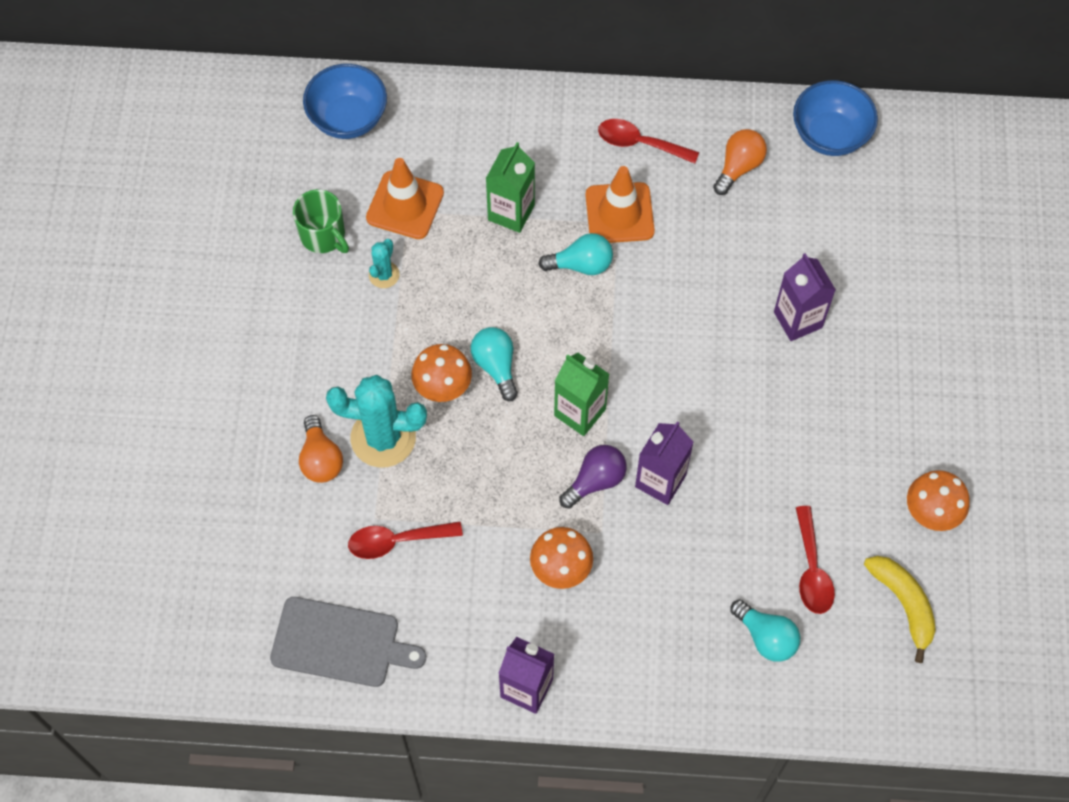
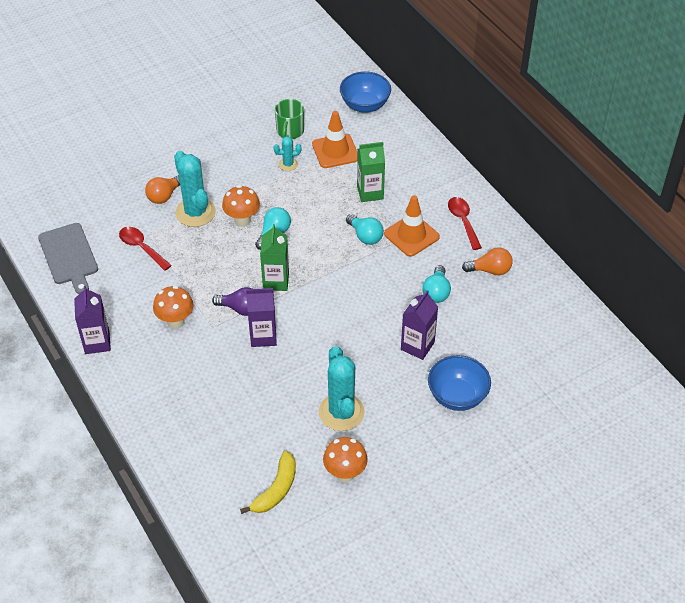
camera: 55 degrees right, 15 degrees down
turquoise light bulb [730,600,800,662] -> turquoise light bulb moved to [422,265,451,303]
blue bowl [793,80,878,156] -> blue bowl moved to [428,355,491,411]
red spoon [796,506,835,614] -> none
none -> turquoise cactus [319,346,365,431]

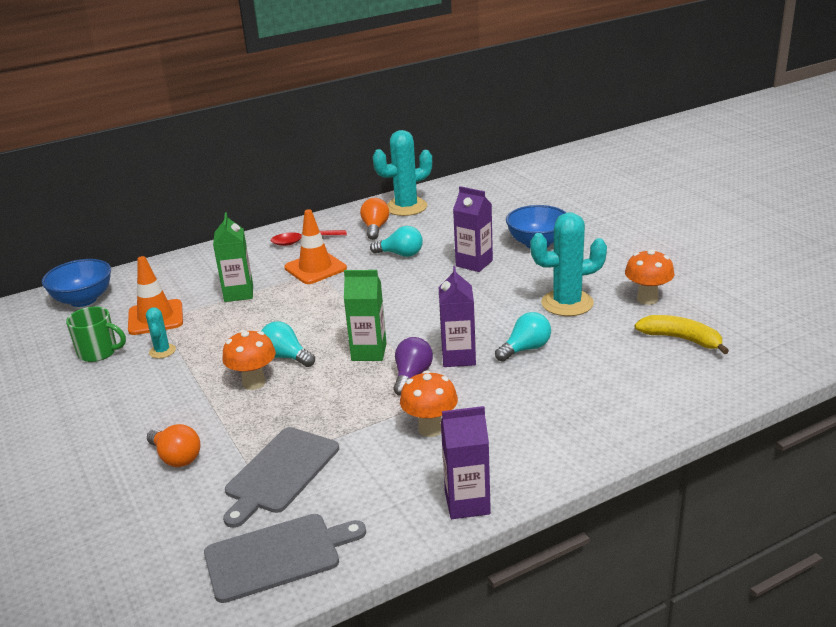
camera: 85 degrees left, 20 degrees down
red spoon [119,227,172,271] -> grey cutting board [223,427,339,528]
turquoise cactus [174,151,216,227] -> turquoise cactus moved to [373,130,432,216]
turquoise light bulb [346,214,384,245] -> turquoise light bulb moved to [495,312,551,362]

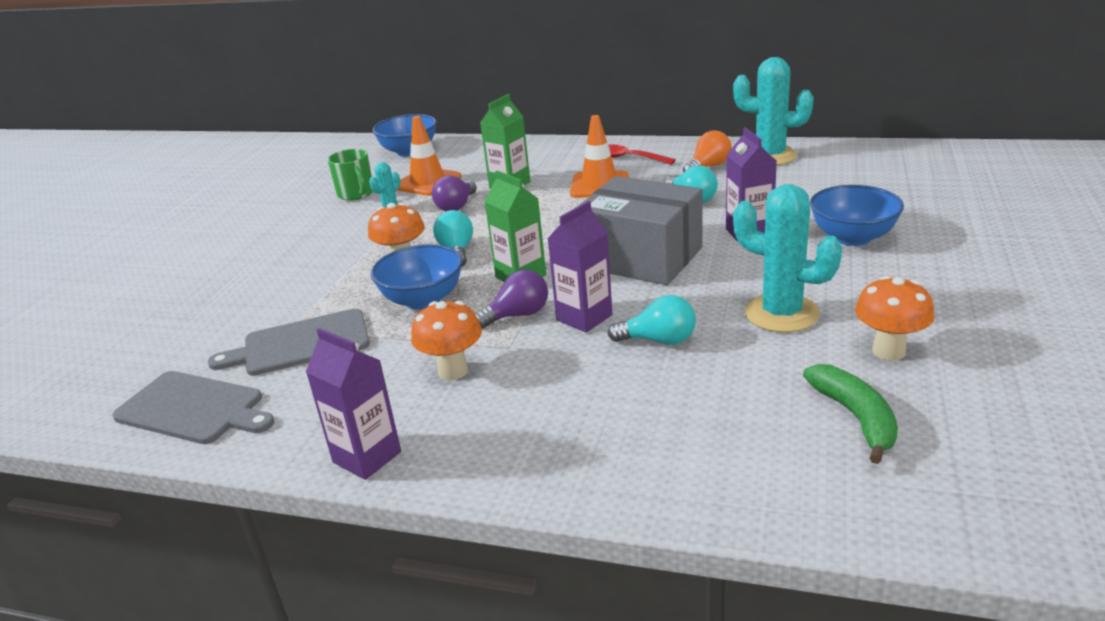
camera: 45 degrees right, 0 degrees up
orange light bulb [147,424,200,467] -> none
yellow banana [634,315,729,354] -> green banana [803,364,898,464]
none -> blue bowl [371,244,463,310]
none -> purple light bulb [432,175,477,211]
none -> grey box [577,176,702,285]

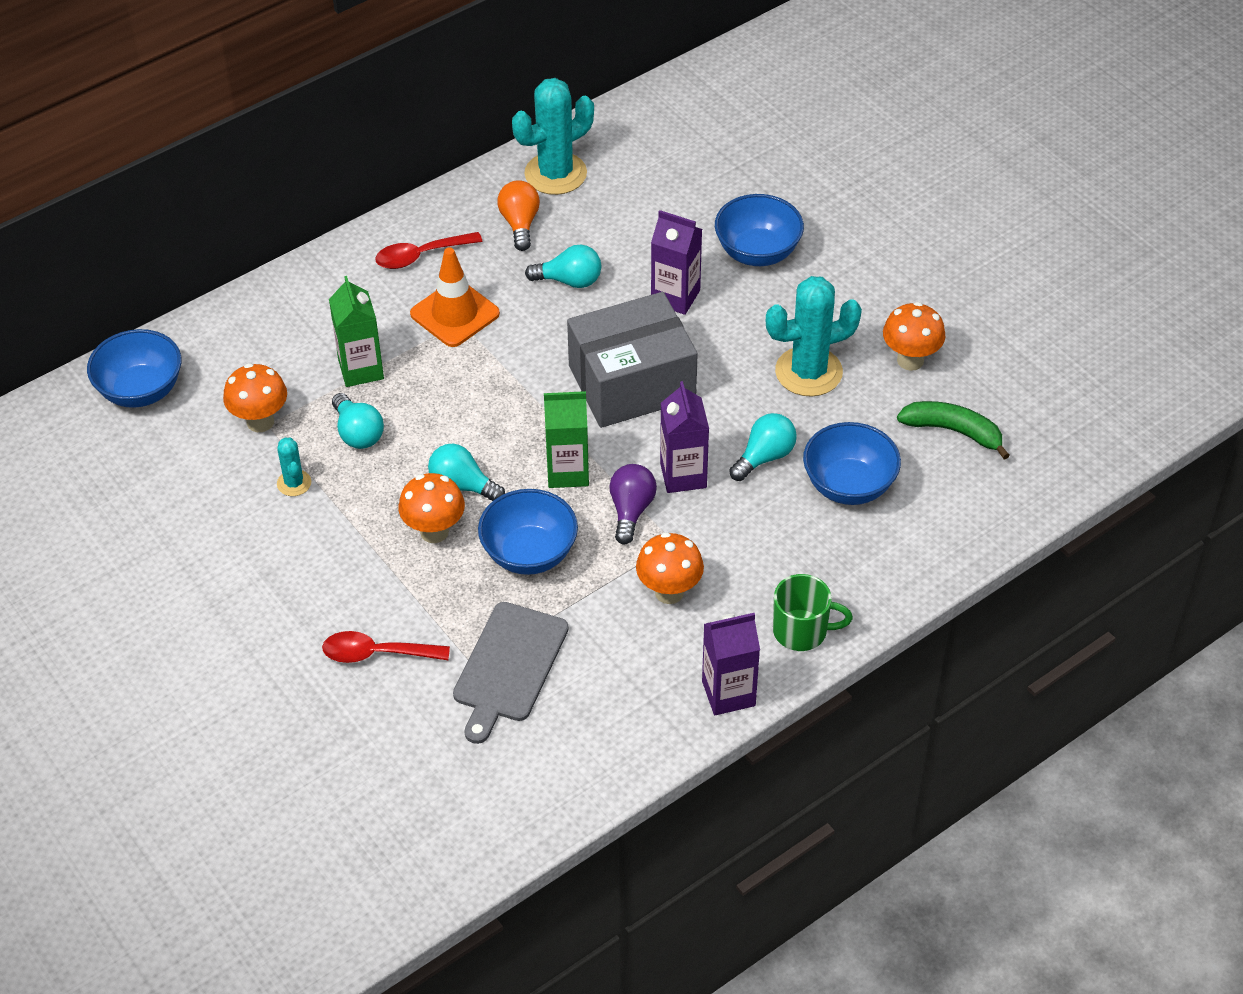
camera: 55 degrees left, 20 degrees up
grey cutting board [112,371,274,444] -> none
green mug [328,149,373,201] -> green mug moved to [773,574,853,651]
orange traffic cone [397,116,461,196] -> orange mushroom [223,363,287,432]
purple light bulb [432,175,477,211] -> turquoise light bulb [332,393,384,449]
none -> red spoon [322,631,450,663]
none -> blue bowl [803,422,901,505]

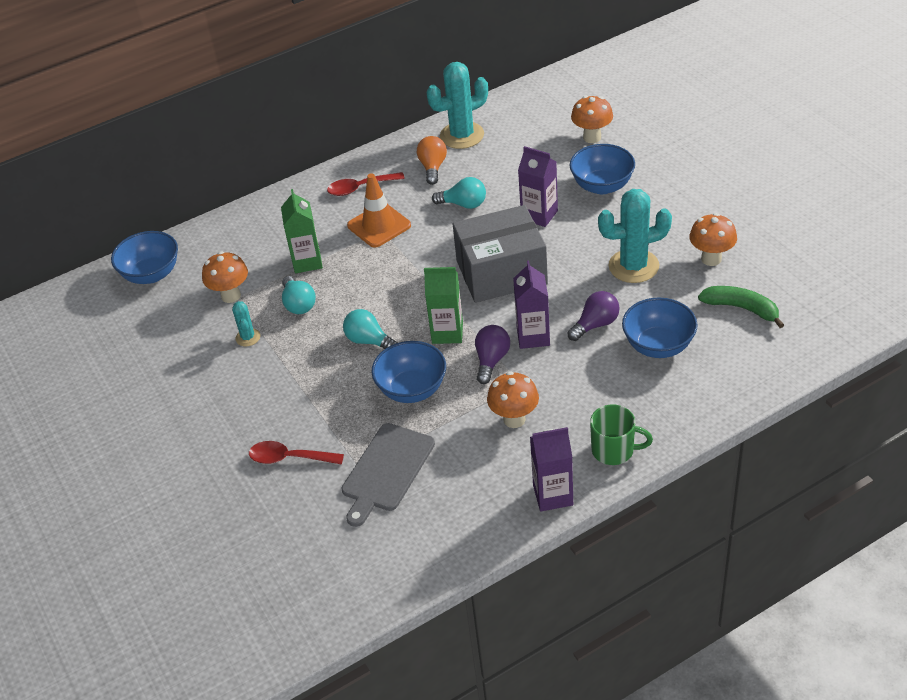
camera: 10 degrees right, 5 degrees down
orange mushroom [399,473,465,543] -> orange mushroom moved to [571,96,613,143]
turquoise light bulb [729,413,797,481] -> purple light bulb [567,291,620,341]

